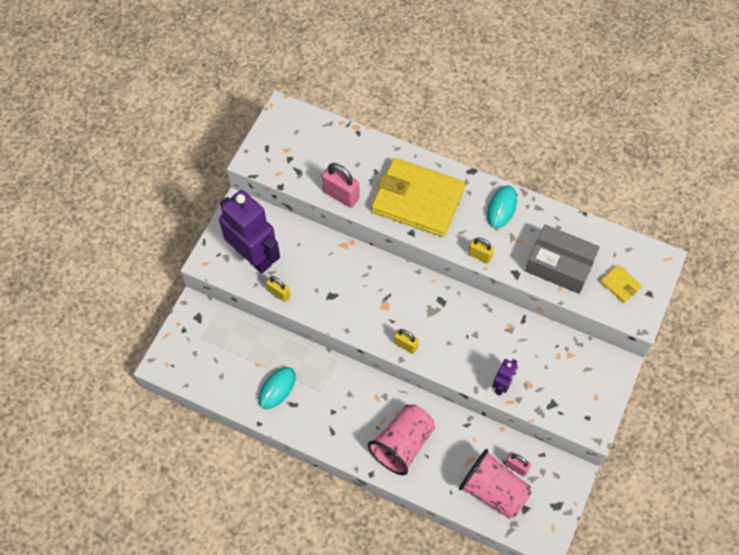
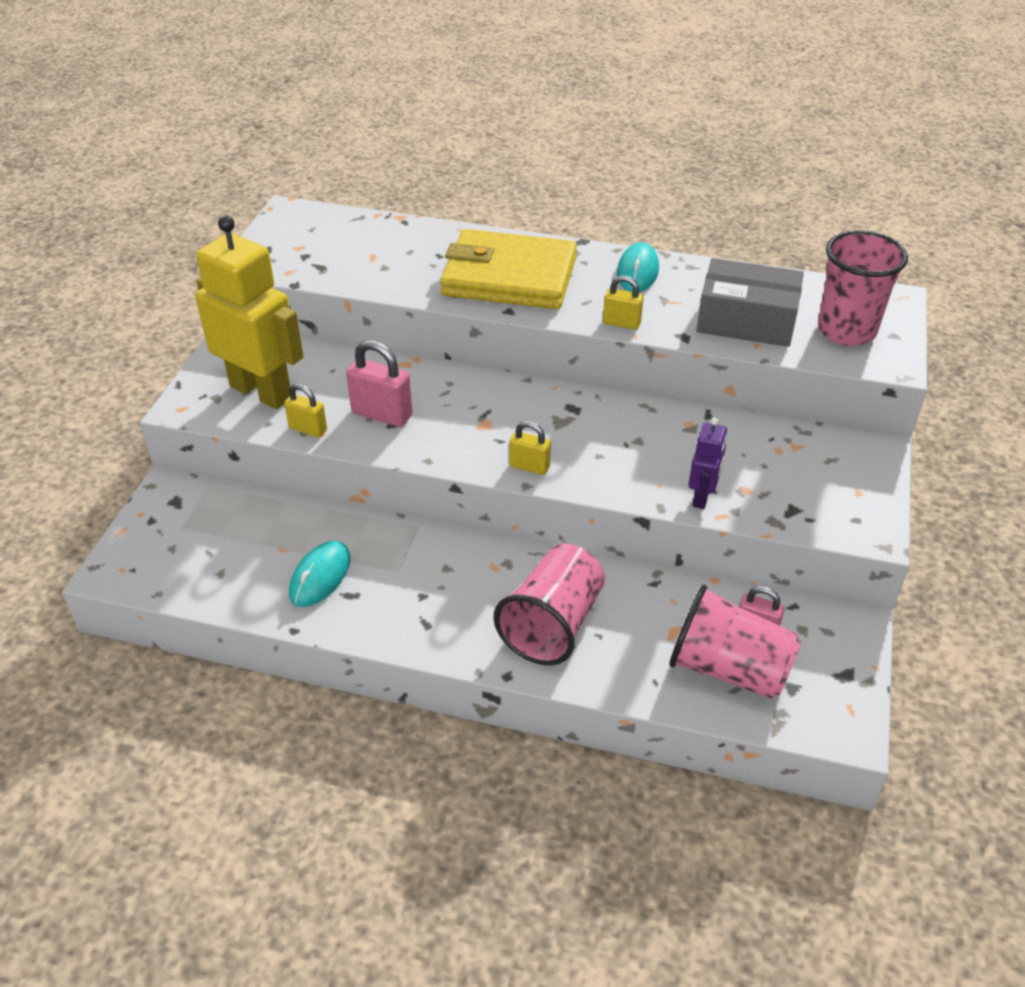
camera: 10 degrees left, 20 degrees down
purple robot [219,190,280,274] -> yellow robot [195,215,304,409]
pink padlock [322,163,360,208] -> pink padlock moved to [346,340,413,427]
yellow wallet [600,265,642,303] -> pink cup [818,230,908,346]

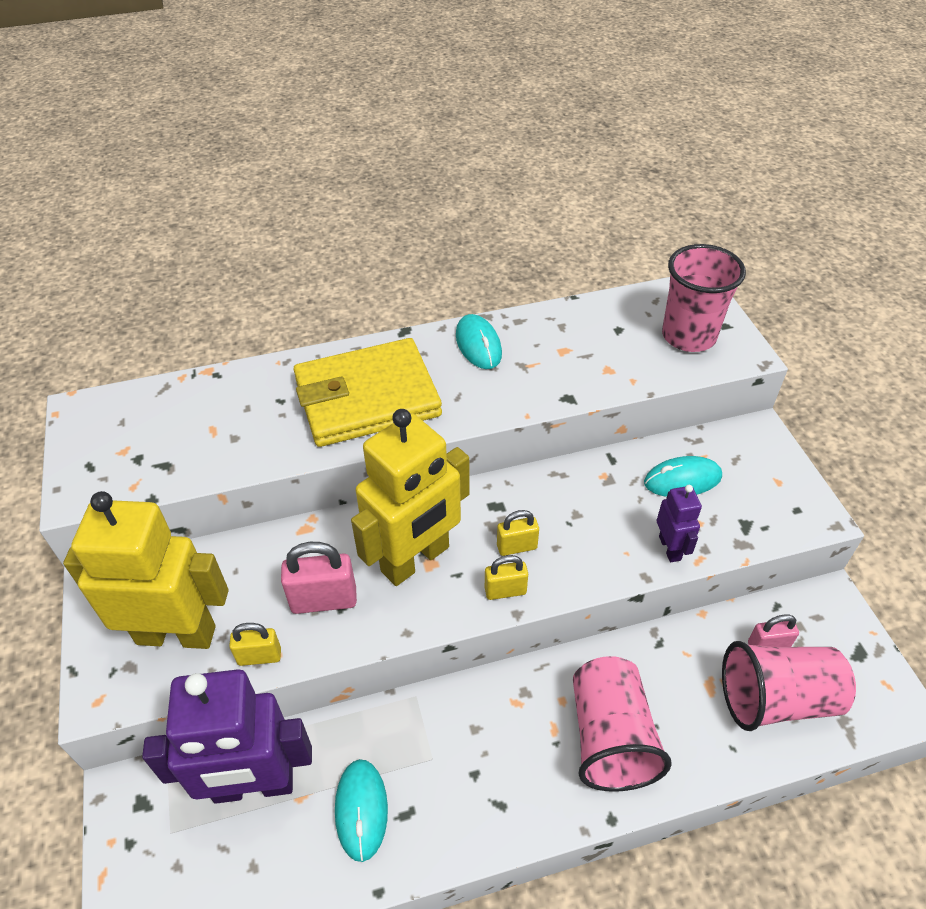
camera: 30 degrees left, 5 degrees up
yellow padlock [603,276,644,330] -> yellow padlock moved to [497,510,539,556]
grey box [696,258,804,347] -> none
none -> purple robot [142,669,312,804]
none -> yellow robot [351,409,470,586]
none -> turquoise mouse [644,456,722,497]

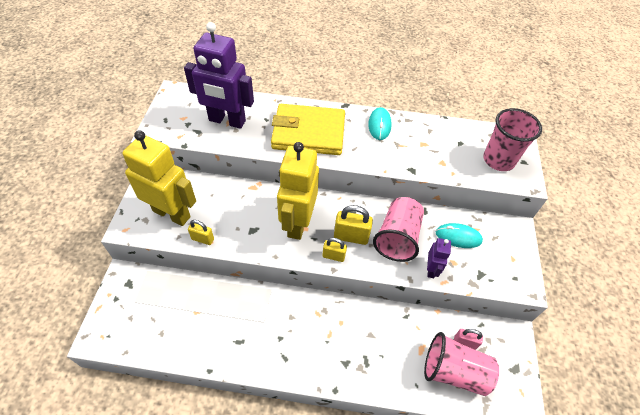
camera: 20 degrees right, 5 degrees up
purple robot [142,669,312,804] -> purple robot moved to [184,22,254,129]
pink padlock [281,542,357,614] -> none
turquoise mouse [335,759,388,862] -> none
yellow robot [351,409,470,586] -> yellow robot turned 120 degrees clockwise [277,142,319,240]
yellow padlock [497,510,539,556] -> yellow padlock [334,205,373,245], size x1.60
pink cup [573,656,672,792] -> pink cup moved to [373,197,424,262]

